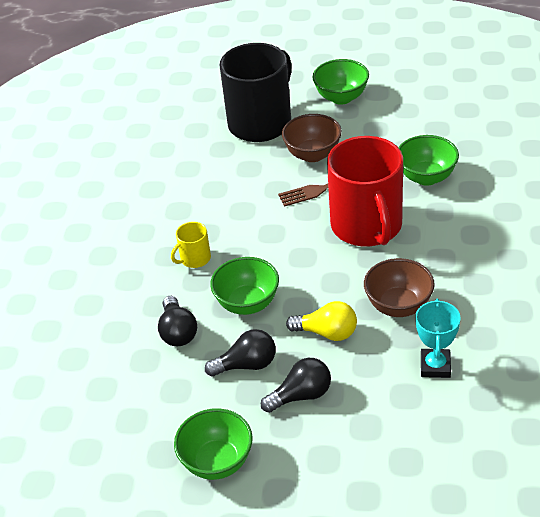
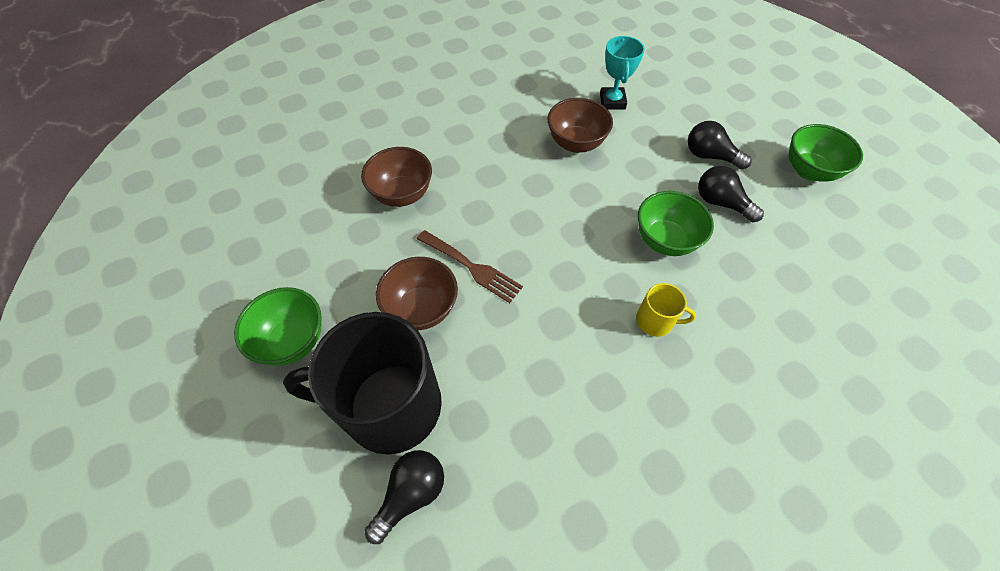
camera: 130 degrees left, 15 degrees up
black light bulb [158,296,197,346] -> black light bulb moved to [365,450,444,544]
yellow light bulb [286,301,357,341] -> none
red mug [327,136,403,246] -> none
green bowl [398,135,459,186] -> brown bowl [361,147,432,207]
turquoise trophy [415,299,461,378] -> turquoise trophy turned 60 degrees counterclockwise [600,36,645,109]

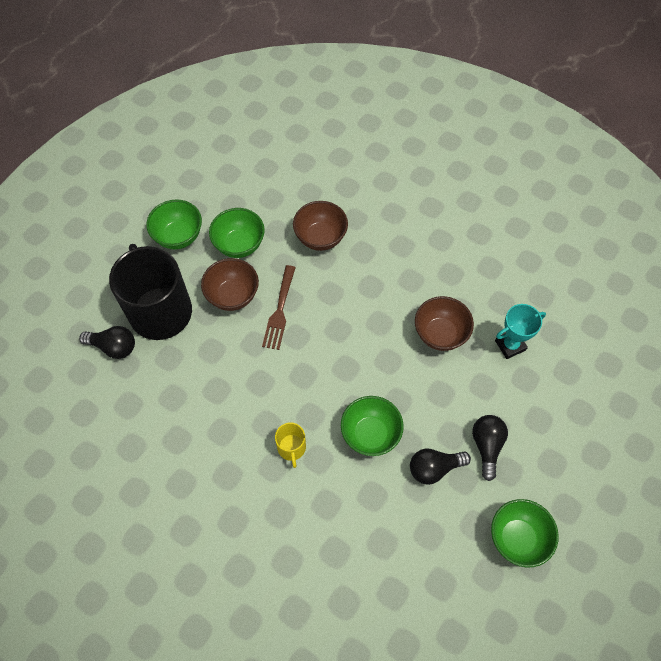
camera: 65 degrees right, 5 degrees up
black light bulb [698,166,764,222] -> black light bulb turned 120 degrees counterclockwise [410,449,471,485]
none -> green bowl [209,208,265,258]

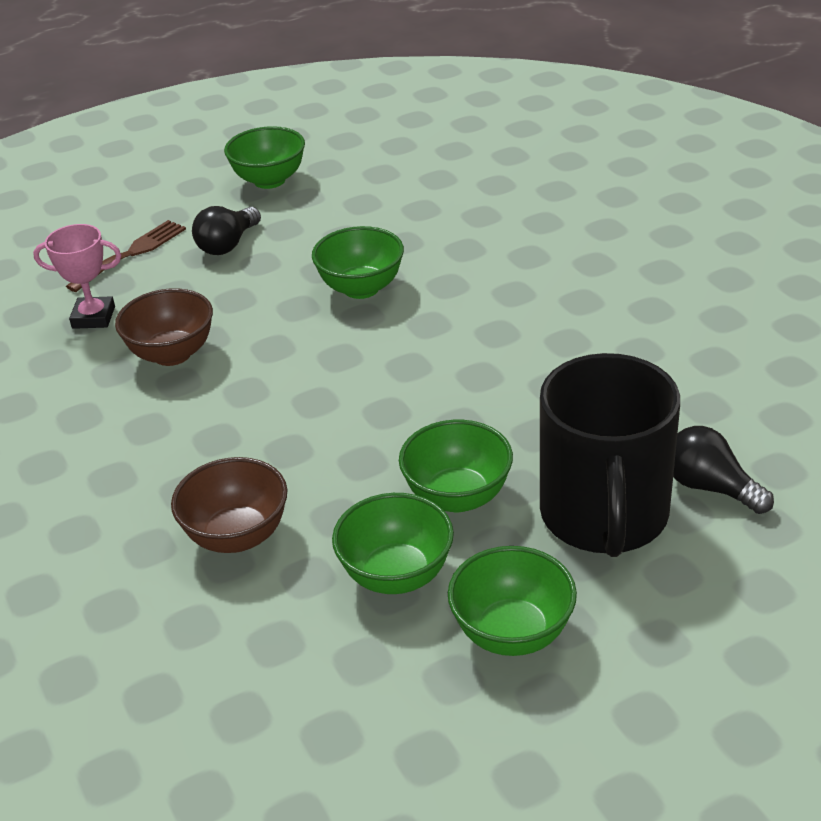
camera: 150 degrees left, 25 degrees down
brown bowl [201,258,259,311] -> green bowl [399,420,513,512]
brown fork [262,265,296,350] -> brown fork moved to [66,220,186,292]
yellow mug [275,422,306,468] -> none
black light bulb [410,449,471,485] -> none
turquoise trophy [495,304,546,359] -> pink trophy [33,224,121,329]

